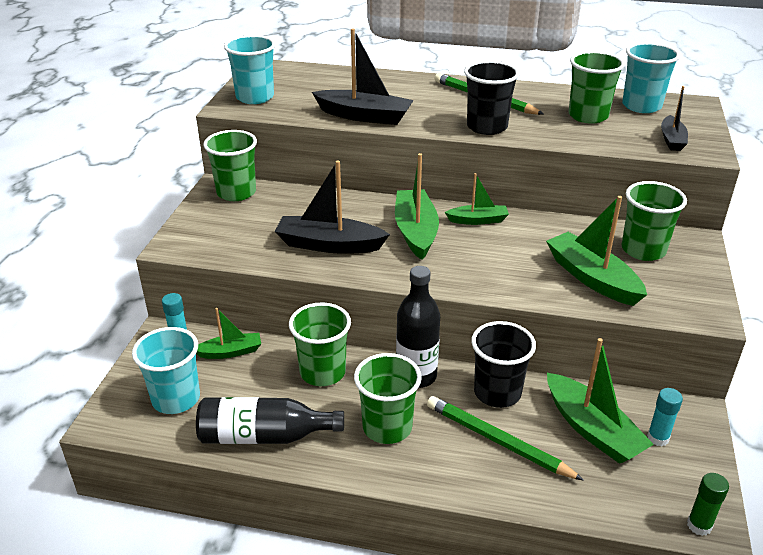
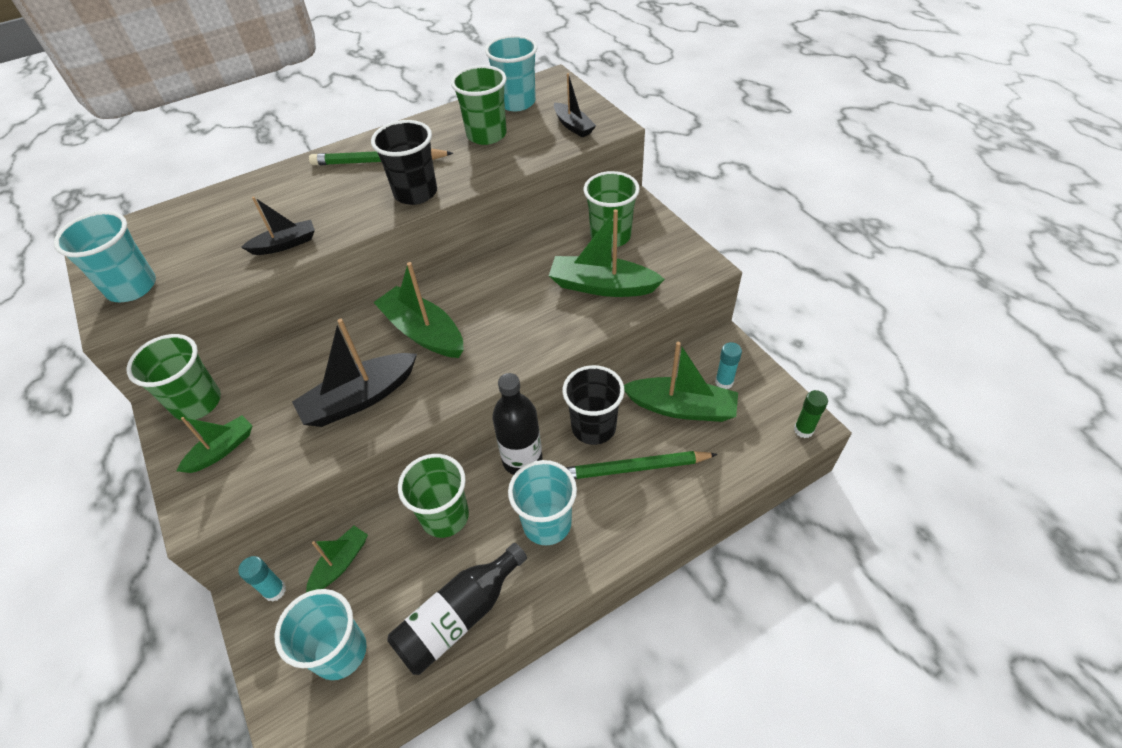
camera: 40 degrees left, 15 degrees up
black boat [312,28,414,125] -> black boat [241,196,315,255], size x0.59
green cup [354,353,422,444] -> turquoise cup [508,460,577,545]
green boat [445,173,509,225] -> green boat moved to [177,415,252,473]

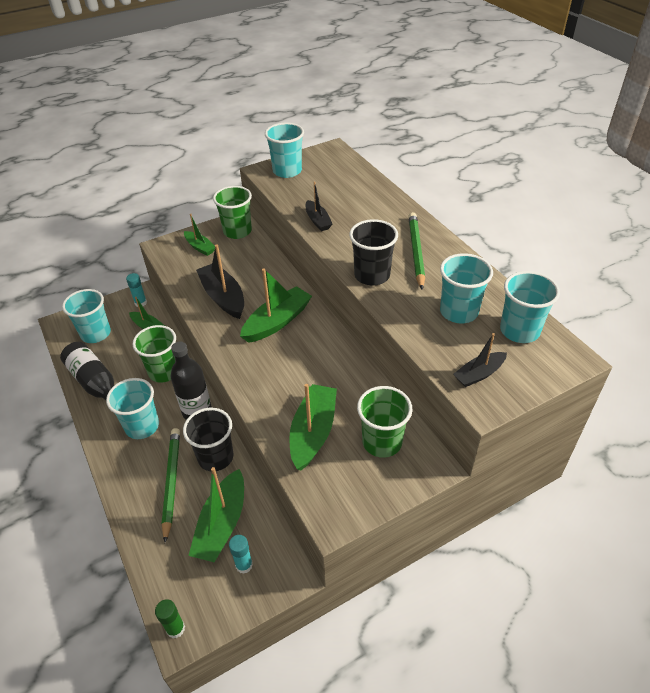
camera: 90 degrees right, 5 degrees down
green cup [451,65,507,145] -> turquoise cup [440,253,493,324]

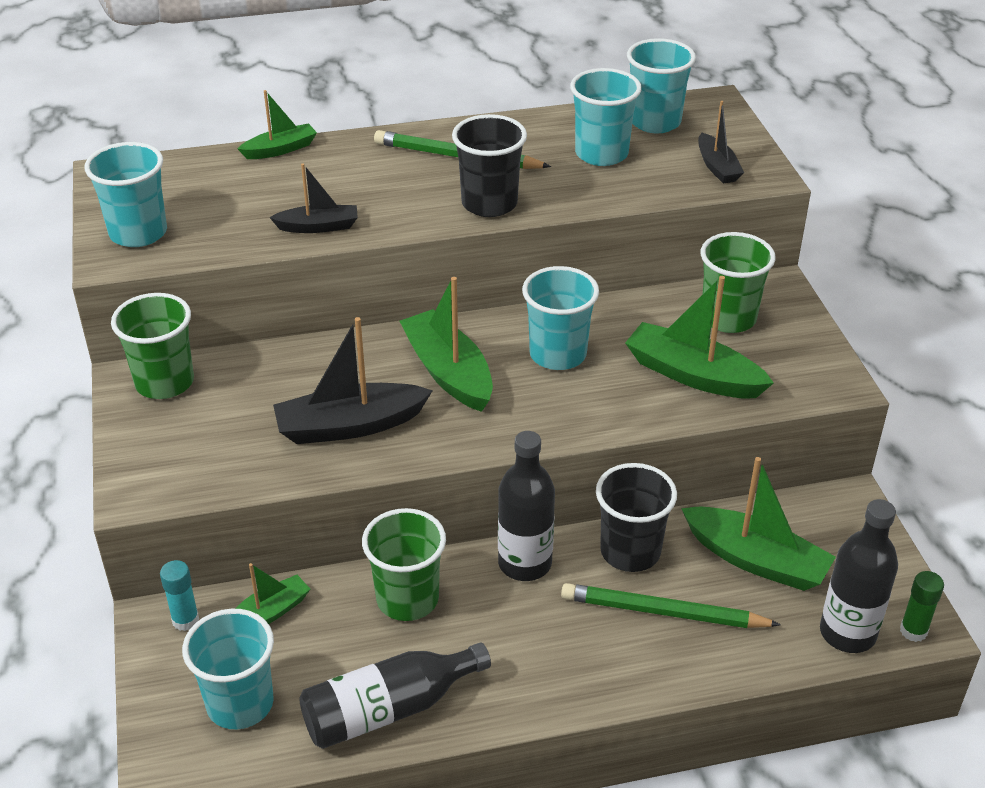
camera: 75 degrees left, 5 degrees down
turquoise cup [106,378,159,439] -> turquoise cup moved to [522,266,599,370]
green boat [184,214,215,256] -> green boat moved to [238,90,317,159]
turquoise glue stick [229,535,253,574] -> none
none -> black bottle [820,499,898,653]

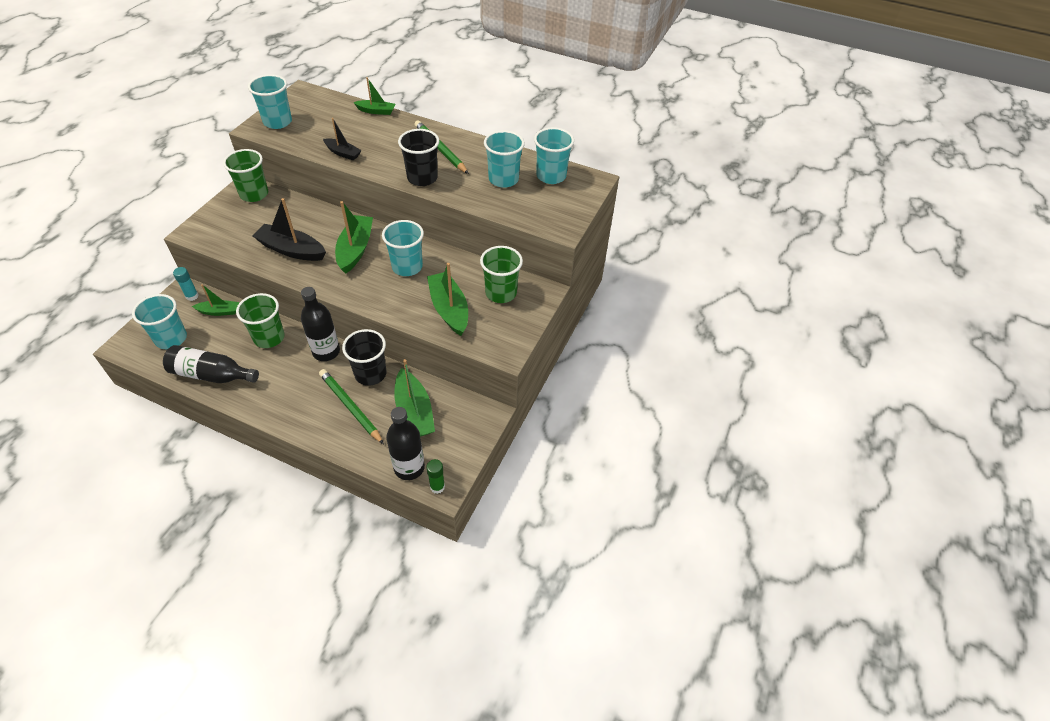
camera: 35 degrees right, 10 degrees up
black boat [698,101,744,184] -> none

